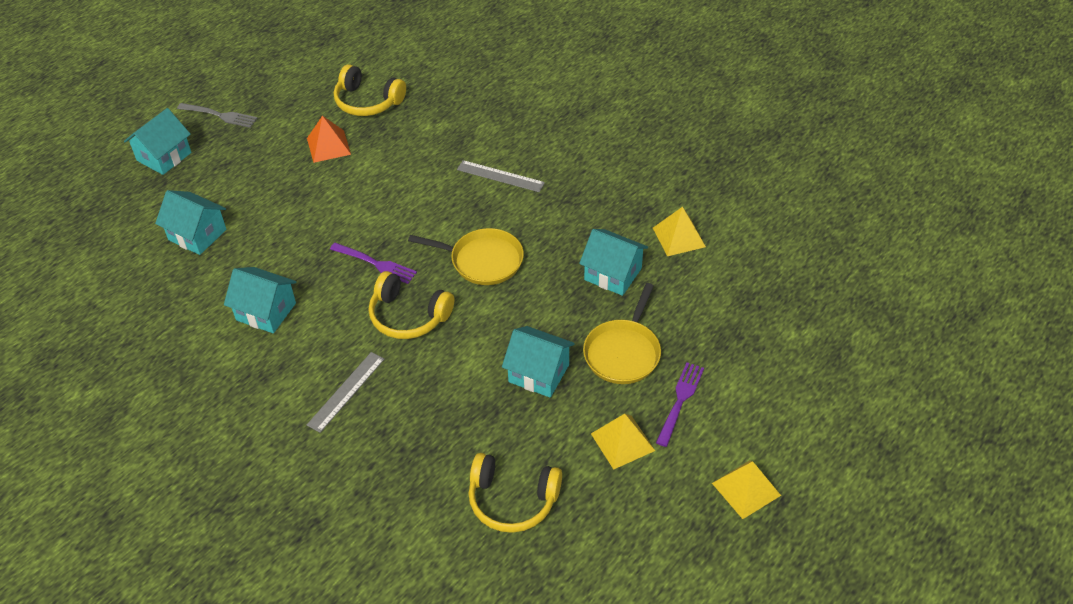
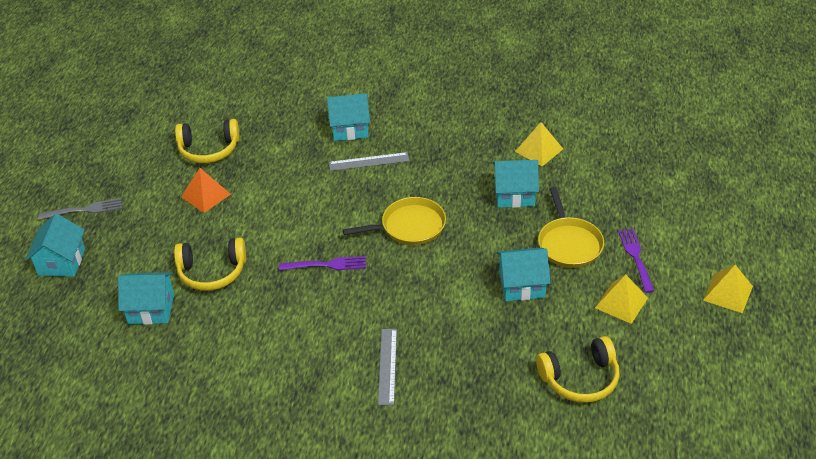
camera: 30 degrees left, 5 degrees down
turquoise house [224,267,296,333] -> turquoise house moved to [327,93,370,141]
yellow headphones [369,271,454,339] -> yellow headphones moved to [174,238,246,291]

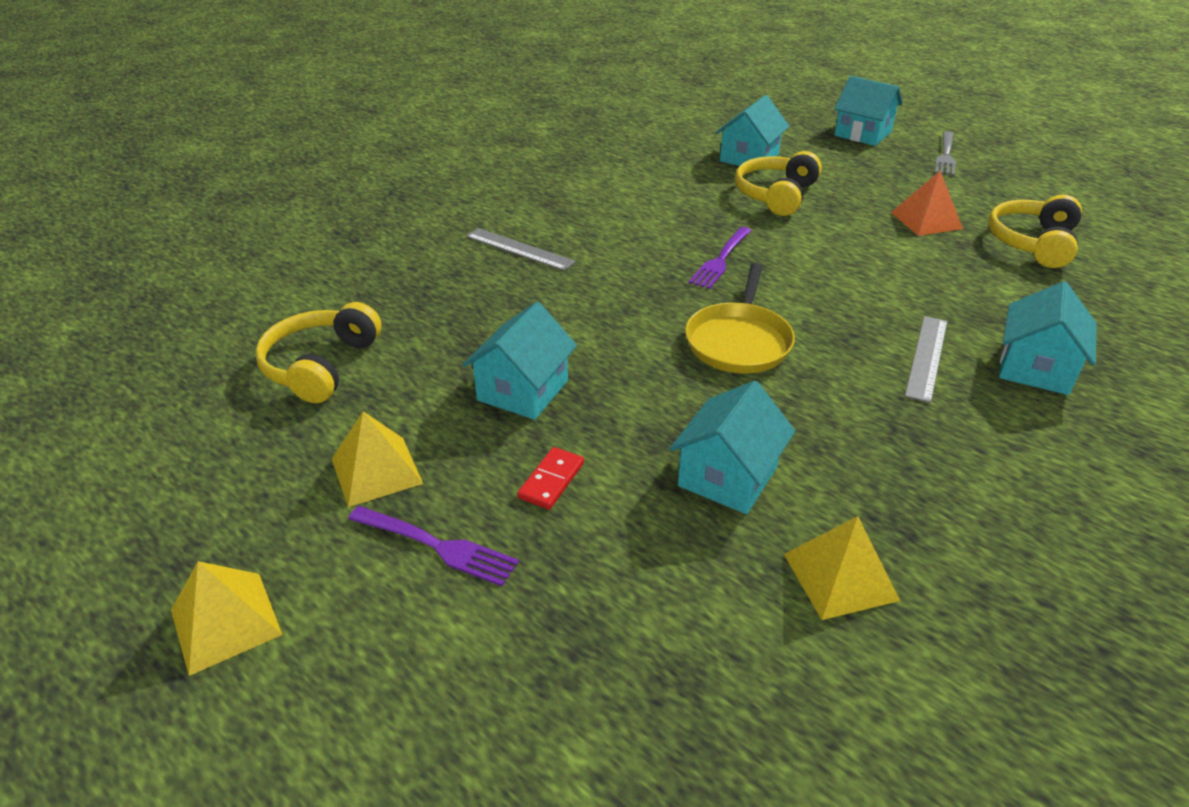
camera: 120 degrees right, 5 degrees down
yellow pan [538,187,604,268] -> red domino [517,447,584,510]

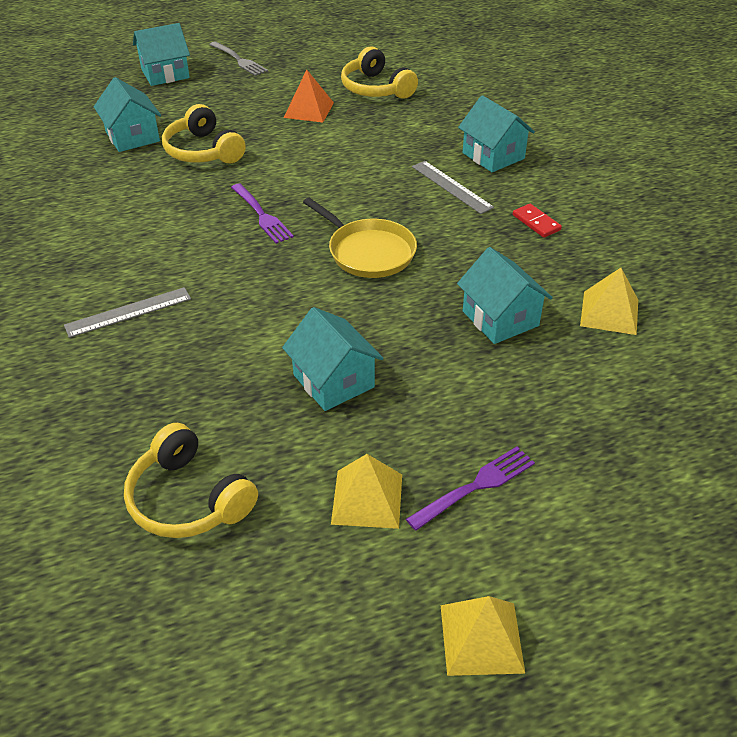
camera: 60 degrees left, 5 degrees up
red domino [517,447,584,510] -> red domino moved to [513,204,562,238]

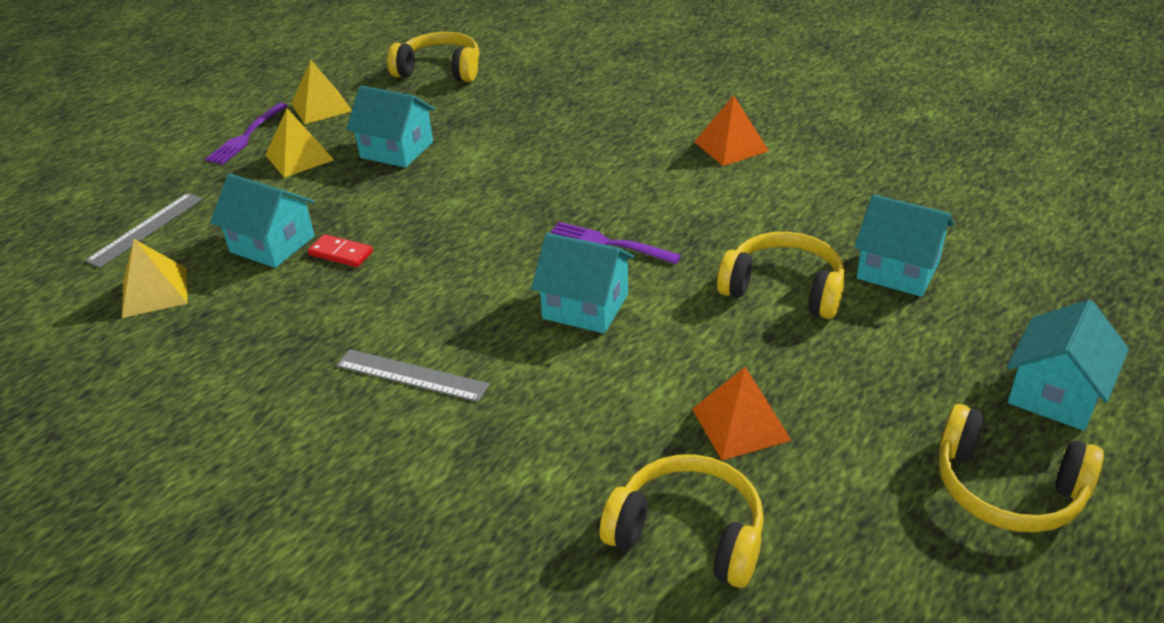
camera: 150 degrees right, 5 degrees down
grey ruler [64,287,191,338] -> grey ruler moved to [85,193,203,268]
grey fork [209,42,268,76] -> yellow headphones [939,404,1104,533]
yellow pan [303,197,417,278] -> none
yellow pyramid [441,596,525,676] -> yellow pyramid moved to [265,108,334,178]
turquoise house [458,95,535,172] -> turquoise house moved to [531,233,635,333]
red domino [513,204,562,238] -> red domino moved to [308,234,373,267]
none -> orange pyramid [694,95,769,166]

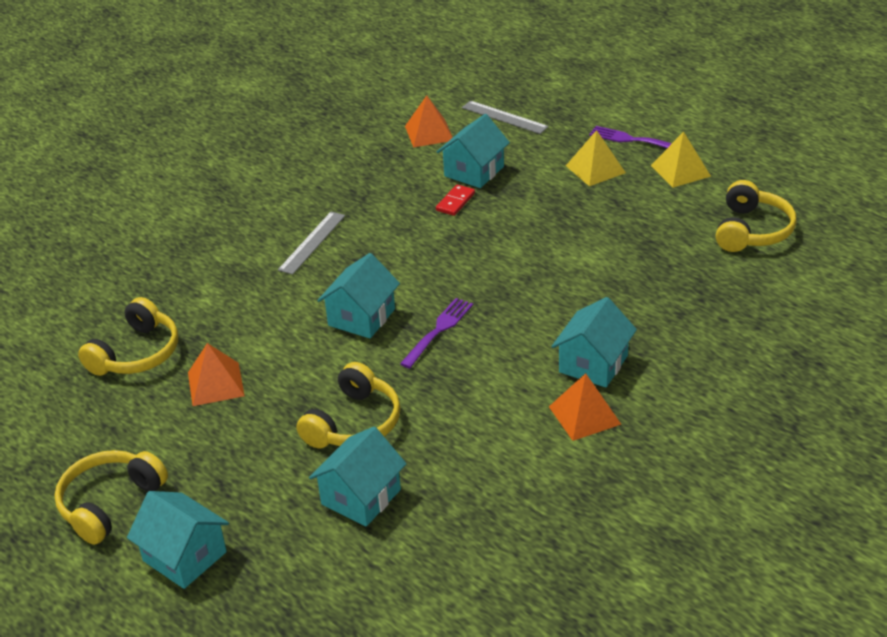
camera: 95 degrees right, 0 degrees up
yellow pyramid [122,239,188,318] -> orange pyramid [405,95,453,148]
turquoise house [346,86,435,168] -> turquoise house moved to [551,297,637,387]

